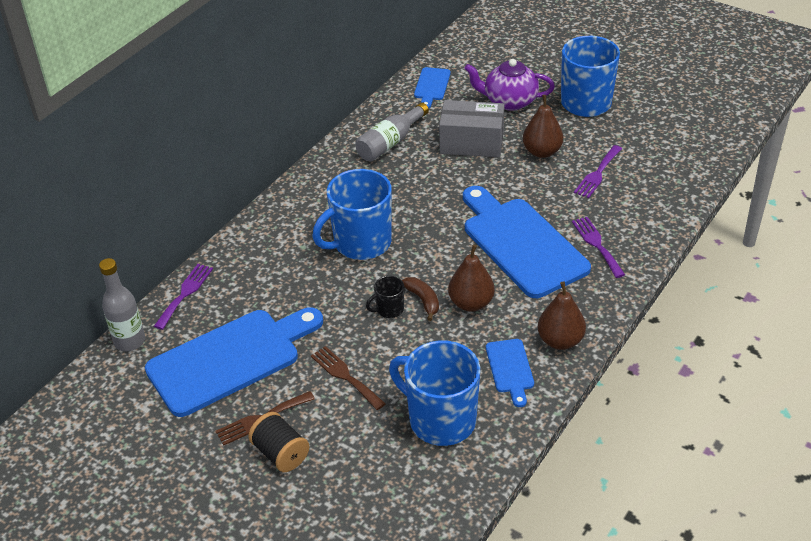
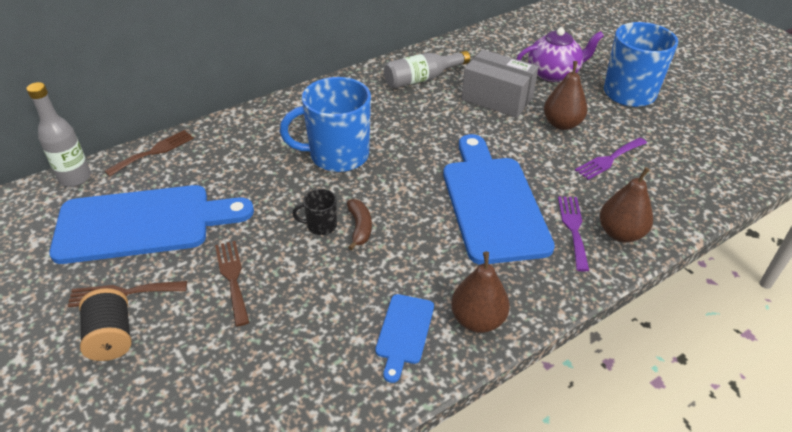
camera: 20 degrees right, 0 degrees up
purple fork [154,264,213,330] -> brown fork [104,130,194,177]
blue mug [389,340,480,446] -> none
blue cutting board [414,67,451,108] -> none
brown pear [448,245,495,312] -> brown pear moved to [600,167,653,243]
purple teapot [464,59,555,111] -> purple teapot turned 135 degrees clockwise [516,28,604,82]

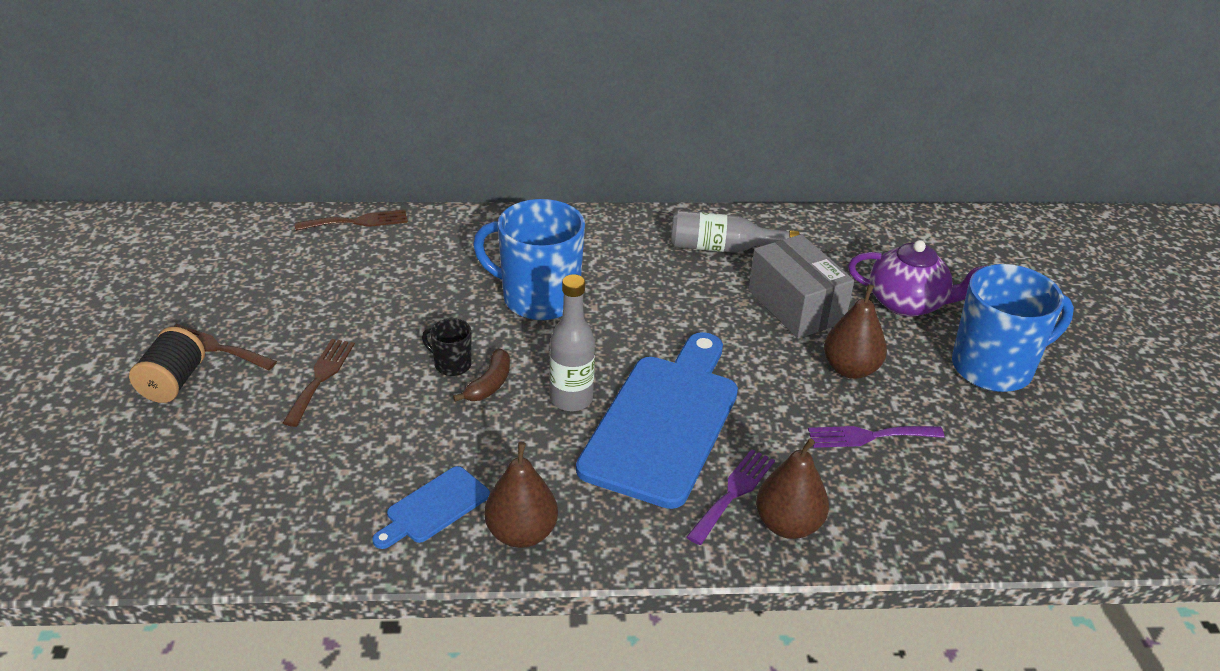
camera: 30 degrees right, 5 degrees down
grey bottle [27,82,91,187] -> grey bottle moved to [550,274,595,411]
blue cutting board [49,185,254,264] -> none

